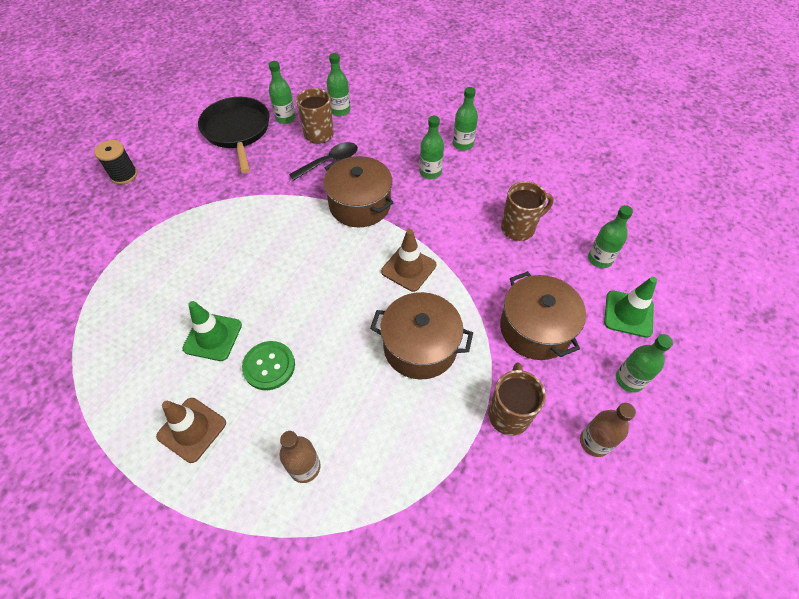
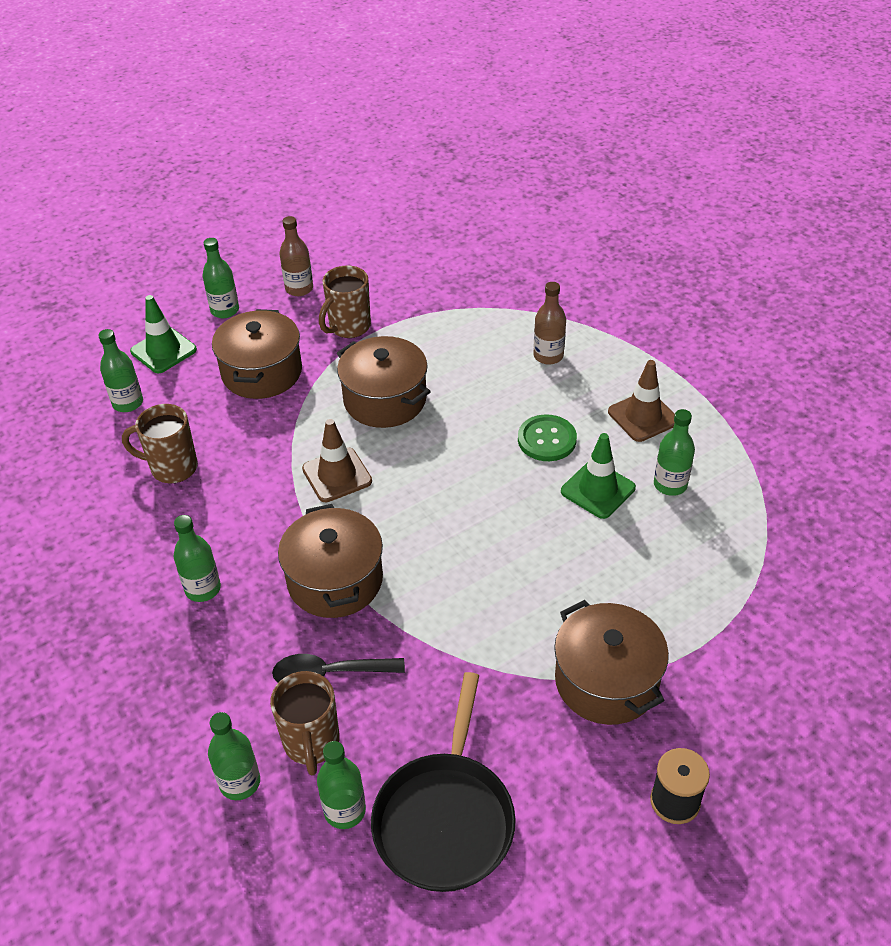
camera: 150 degrees left, 10 degrees down
green bottle [453,87,478,150] -> green bottle moved to [654,409,695,496]
none -> brown pot [554,600,669,725]

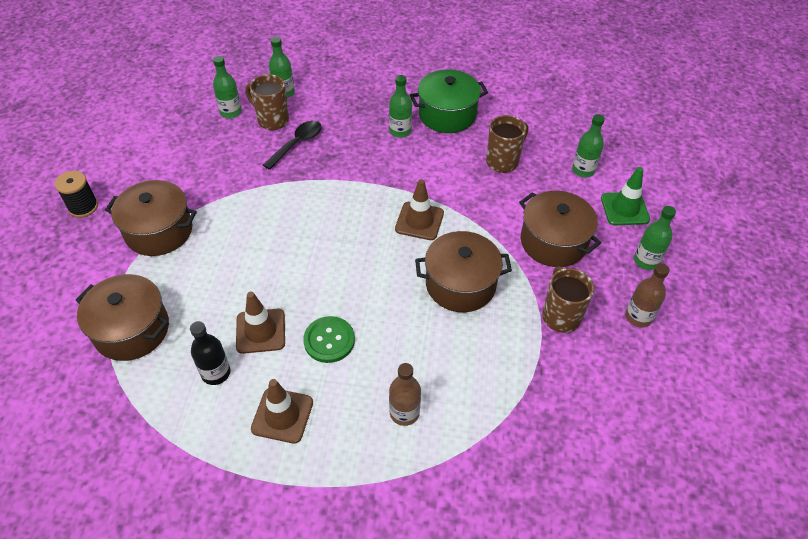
camera: 130 degrees right, 5 degrees up
brown pot [278,504,383,618] -> brown pot moved to [76,274,169,361]
black pan [371,672,516,892] -> none
green traffic cone [561,433,636,519] -> brown traffic cone [236,291,285,354]
green bottle [654,409,695,496] -> black bottle [190,321,230,385]
none -> green pot [410,69,488,133]

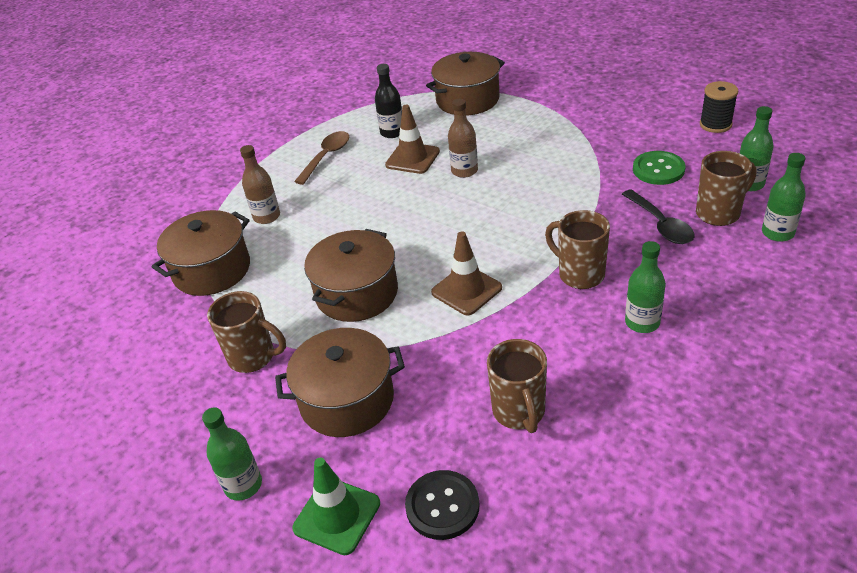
camera: 125 degrees right, 10 degrees down
black spool [55,171,98,218] -> black spool moved to [700,81,738,133]
brown pot [105,180,197,256] -> brown pot moved to [152,210,250,296]
brown traffic cone [251,379,313,444] -> brown spoon [294,131,349,185]
green button [303,316,355,363] -> green button moved to [633,151,685,185]
green pot [410,69,488,133] -> none
green bottle [572,114,605,177] -> black button [405,470,479,540]
brown bottle [625,263,669,327] -> brown bottle moved to [448,99,478,178]
none -> brown mug [545,210,610,289]

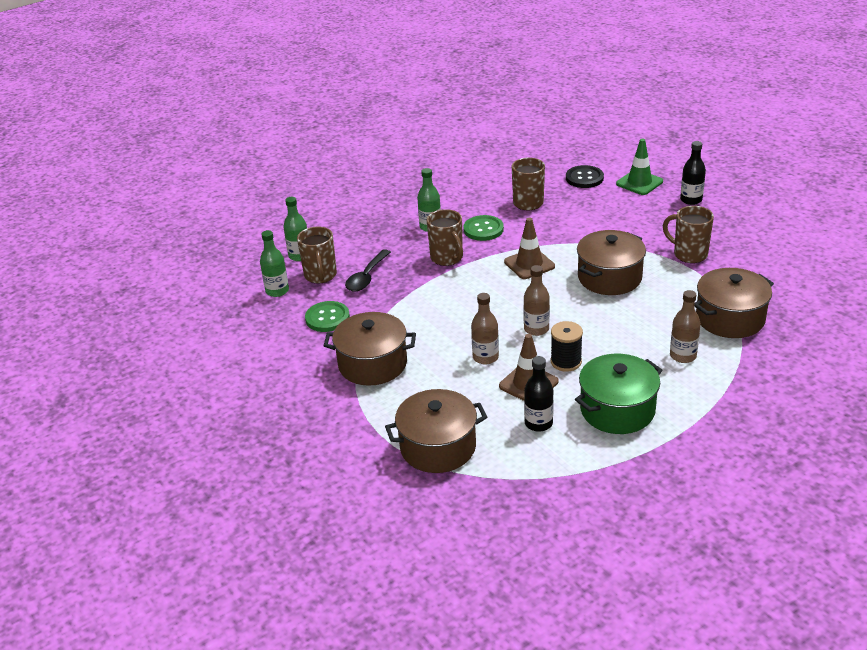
camera: 165 degrees left, 5 degrees down
green bottle [202,407,262,501] -> black bottle [680,141,706,205]
brown pot [275,328,405,437] -> brown pot moved to [324,312,416,386]
brown spoon [294,131,349,185] -> green pot [575,354,662,434]
black spoon [622,189,694,244] -> black spoon turned 150 degrees counterclockwise [345,249,391,292]
brown mug [696,151,757,226] -> brown mug turned 90 degrees counterclockwise [297,226,337,284]
black spool [700,81,738,133] -> black spool moved to [551,321,583,372]
none -> green button [463,215,504,241]
none -> brown bottle [524,265,550,336]

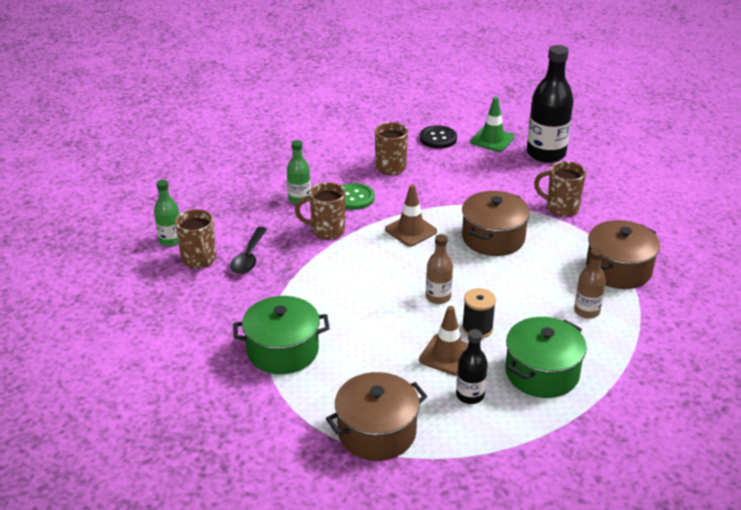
camera: 15 degrees left, 0 degrees up
green bottle [260,230,289,297] -> none
green button [305,301,350,332] -> none
brown pot [324,312,416,386] -> green pot [233,296,330,374]
brown mug [427,209,463,266] -> brown mug turned 135 degrees clockwise [295,182,346,240]
brown bottle [471,293,499,364] -> none
black bottle [680,141,706,205] -> black bottle [527,45,574,163], size x1.86

